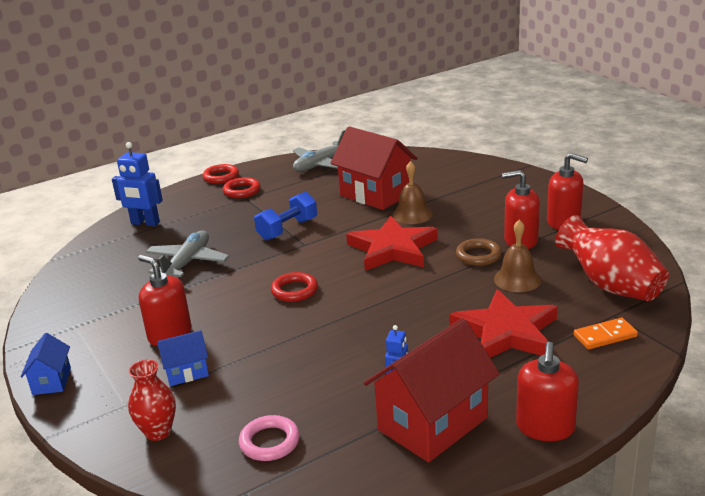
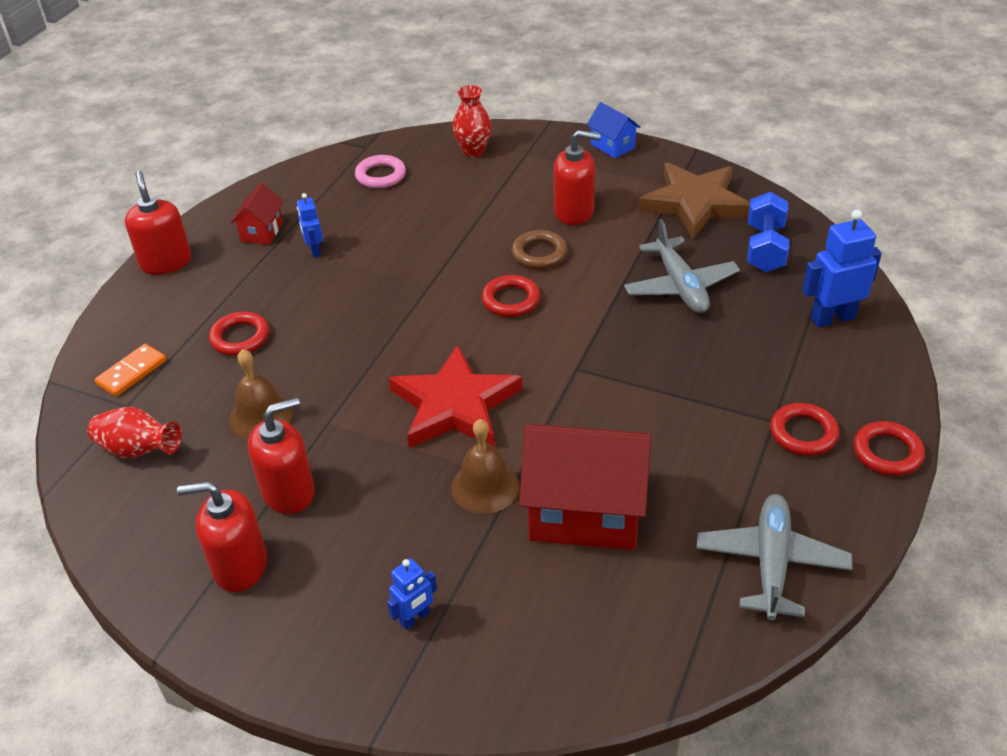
camera: 145 degrees right, 15 degrees up
blue house [157,330,209,386] -> none
blue dumbbell [254,192,317,241] -> blue dumbbell moved to [747,192,789,272]
red house [364,318,500,462] -> red house [231,183,283,245], size x0.49
red star [449,289,558,358] -> red ring [209,312,269,356]
brown ring [456,238,502,266] -> brown ring moved to [511,230,568,269]
red vase [555,215,669,301] -> red vase [88,407,182,458], size x0.61
none -> blue robot [387,558,437,630]
none -> brown star [638,162,750,239]

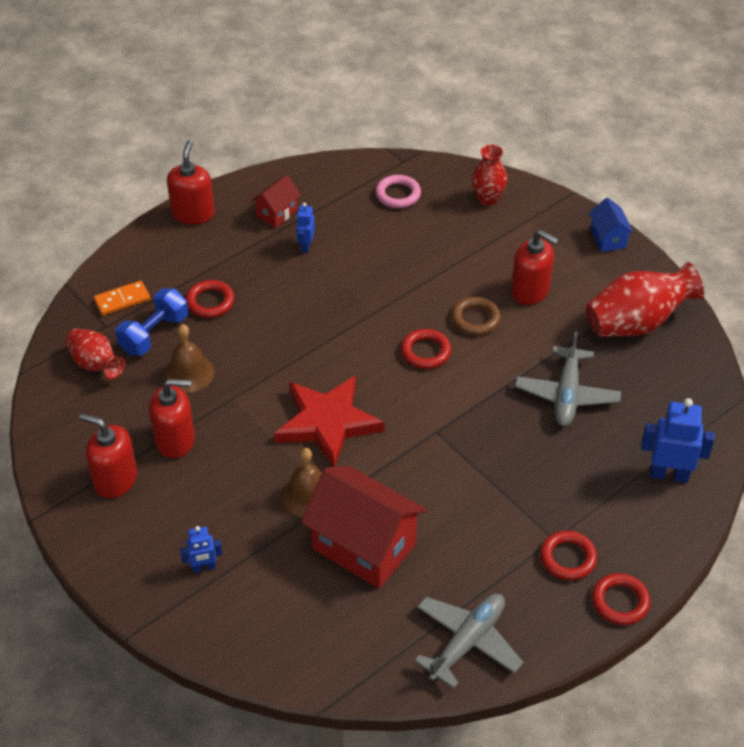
camera: 25 degrees right, 5 degrees up
brown star [638,162,750,239] -> red vase [586,262,704,337]
blue dumbbell [747,192,789,272] -> blue dumbbell moved to [115,288,188,356]

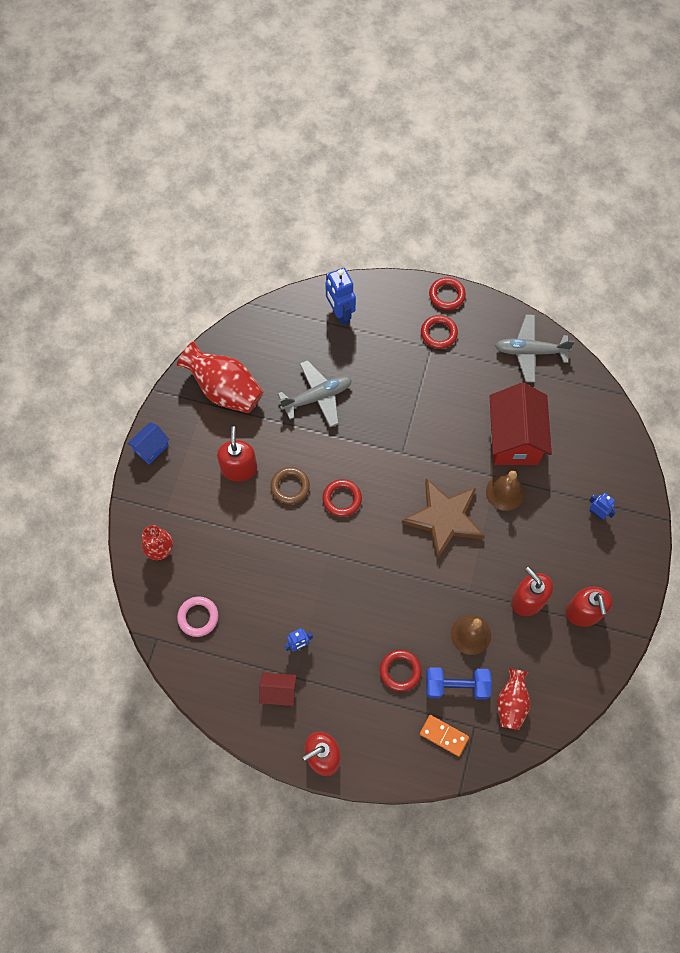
camera: 125 degrees left, 20 degrees up
red star [274,376,384,467] -> brown star [401,479,484,559]

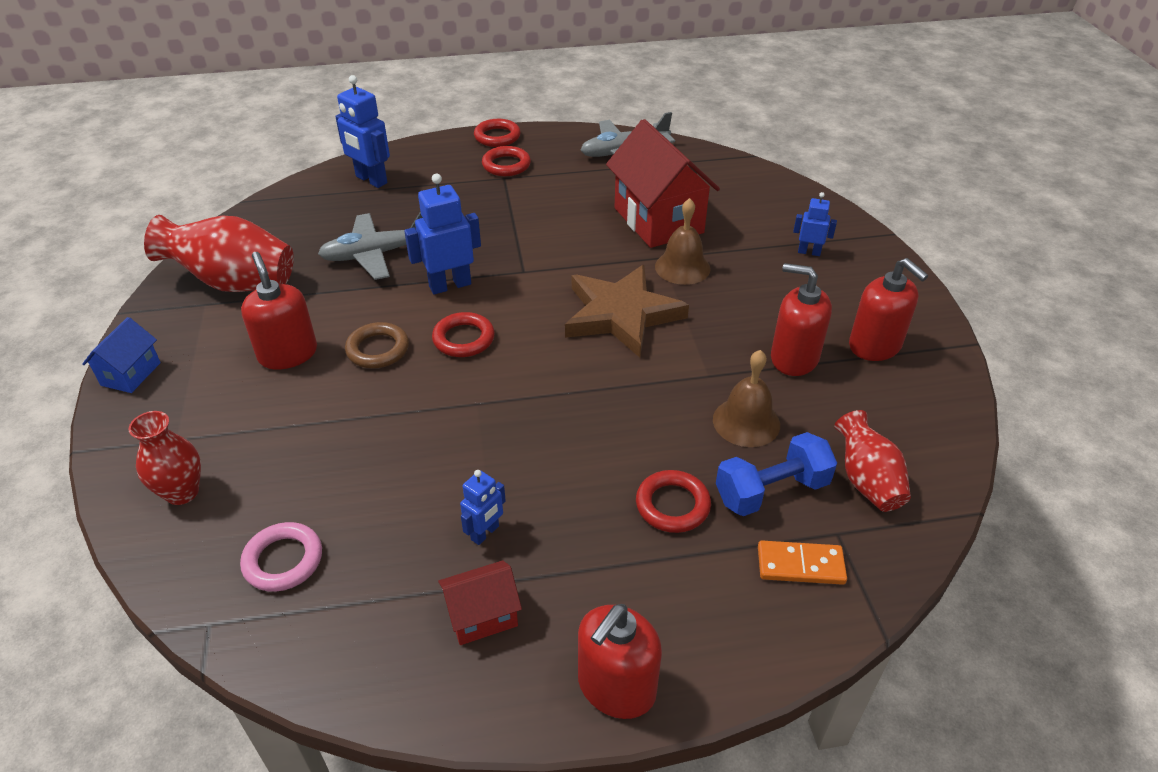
camera: 25 degrees left, 25 degrees down
grey plane [278,360,352,427] -> grey plane turned 150 degrees counterclockwise [318,212,423,280]
none -> blue robot [404,174,481,294]

